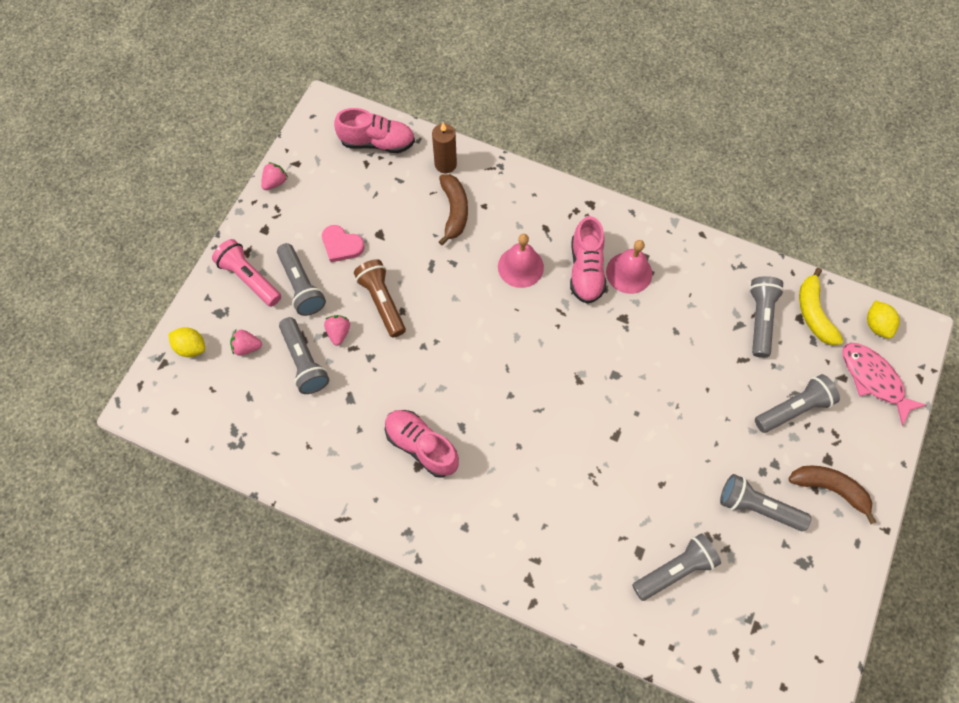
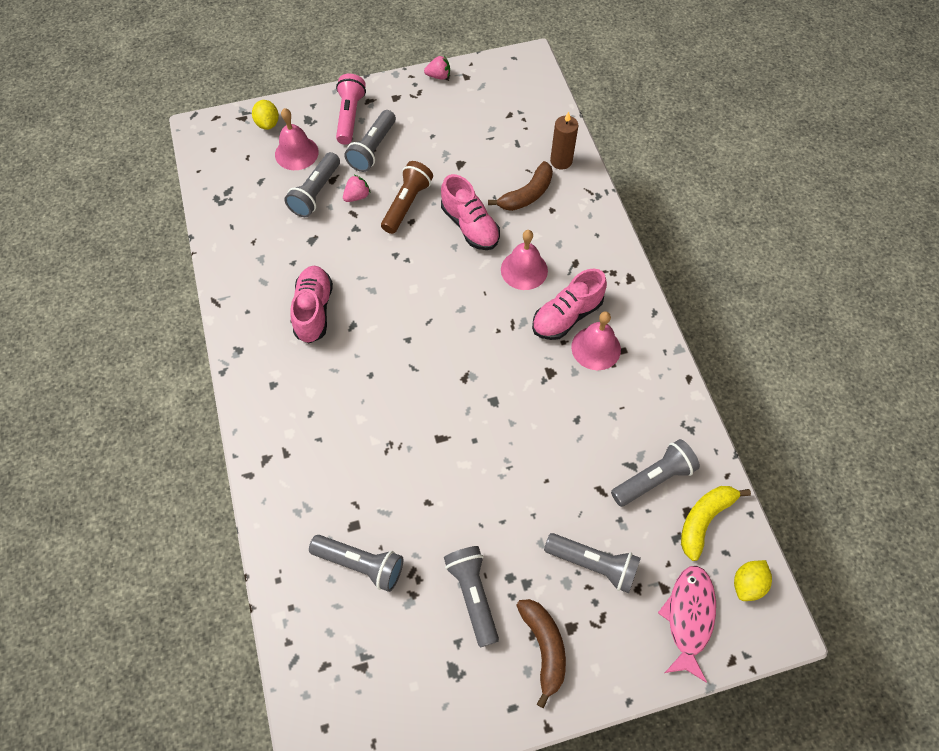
camera: 50 degrees right, 5 degrees down
pink strawberry [230,330,262,356] -> pink bell [275,108,319,170]
pink heart [322,225,365,262] -> none
pink shoe [334,108,415,153] -> pink shoe moved to [441,174,500,250]

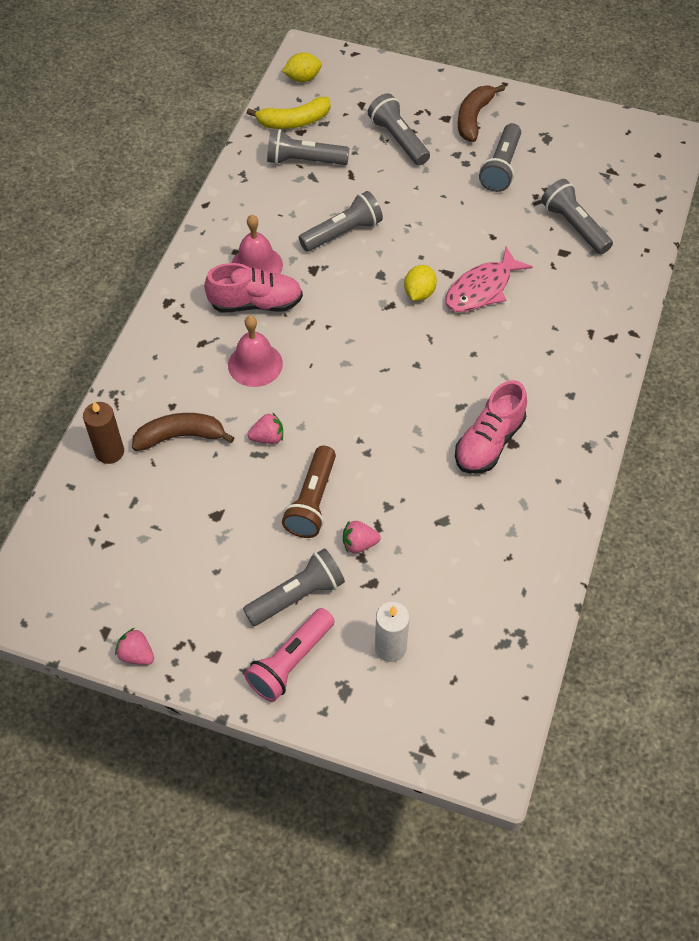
camera: 145 degrees left, 5 degrees down
yellow lemon [252,100,279,130] -> yellow lemon moved to [404,265,437,301]
pink bell [275,108,319,170] -> white candle [375,602,410,662]
grey flashlight [284,152,340,217] -> grey flashlight moved to [299,191,383,252]
brown flashlight [381,161,433,234] -> brown flashlight turned 45 degrees counterclockwise [282,446,336,538]
pink shoe [441,174,500,250] -> pink strawberry [248,412,283,444]
pink fish [658,566,716,683] -> pink fish moved to [445,247,533,312]

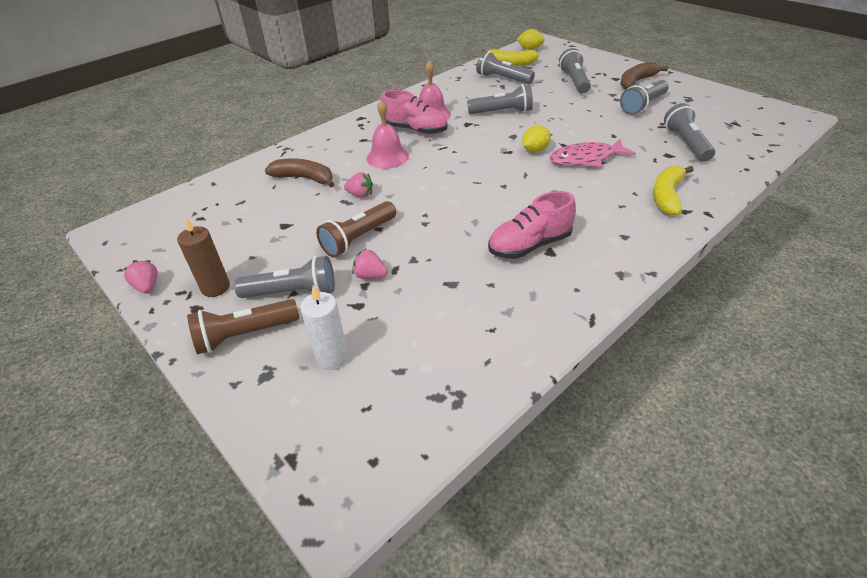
camera: 30 degrees right, 15 degrees down
brown candle [83,401,124,464] -> brown candle moved to [177,218,230,297]
pink flashlight [244,608,335,702] -> brown flashlight [187,299,299,354]
none -> yellow banana [653,166,694,215]

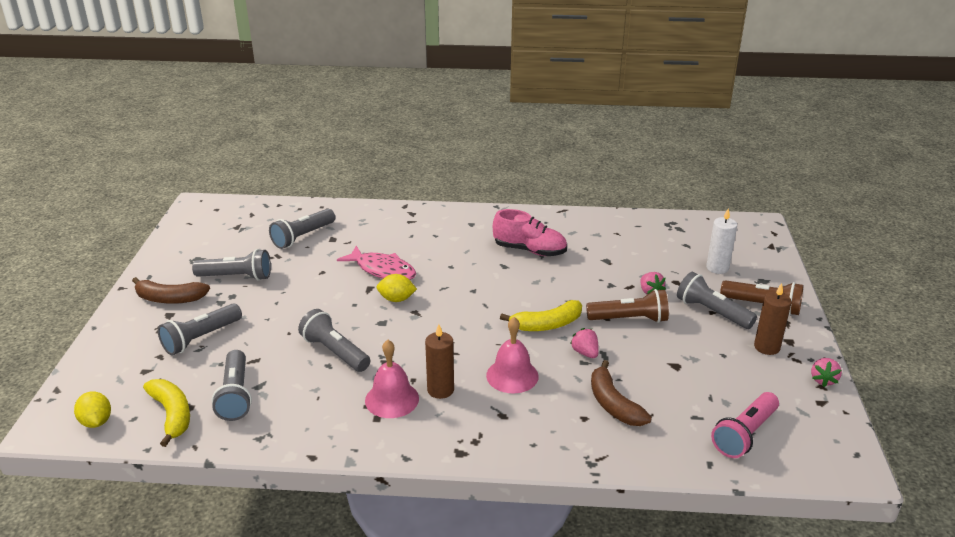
camera: 135 degrees left, 10 degrees down
pink shoe [380,90,448,135] -> brown candle [425,324,454,399]
yellow banana [653,166,694,215] -> yellow banana moved to [500,300,582,331]
none -> pink flashlight [711,392,779,458]

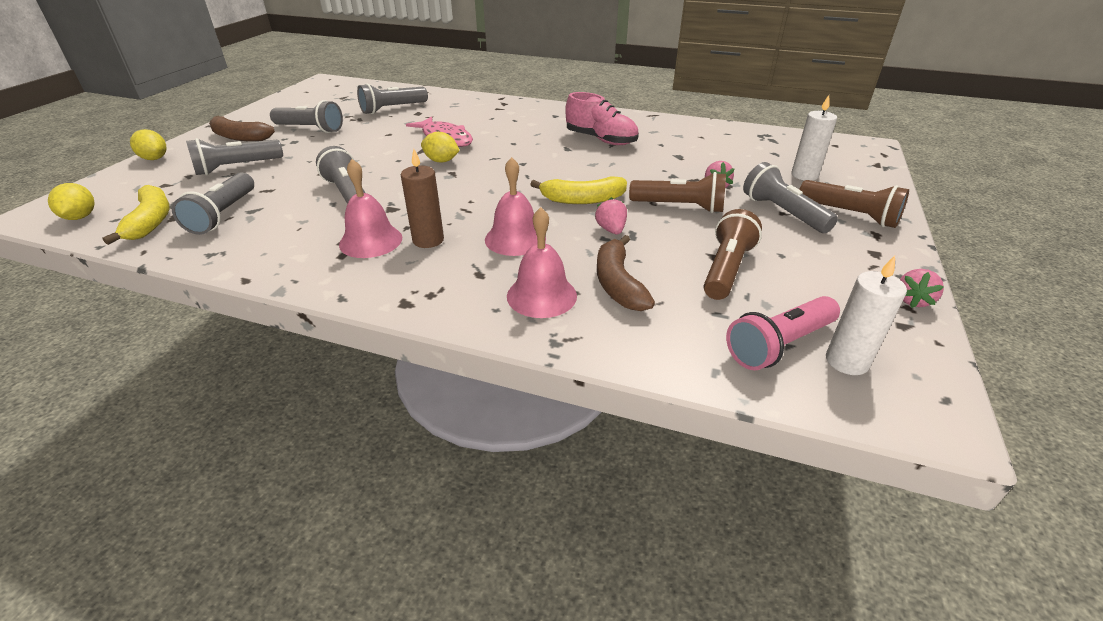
camera: 15 degrees right, 5 degrees up
brown candle [754,283,792,355] -> none
none -> yellow lemon [130,129,167,160]
none -> pink bell [507,207,577,318]
none -> brown flashlight [703,209,762,300]
none -> white candle [826,255,907,375]

